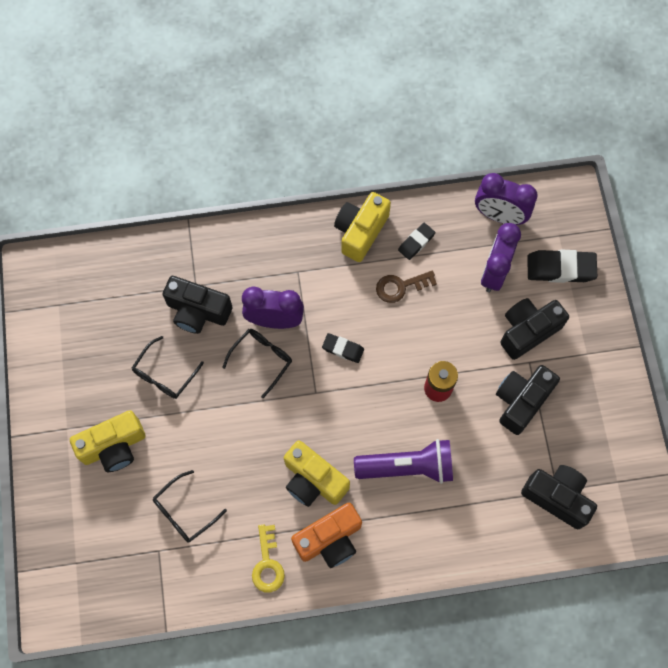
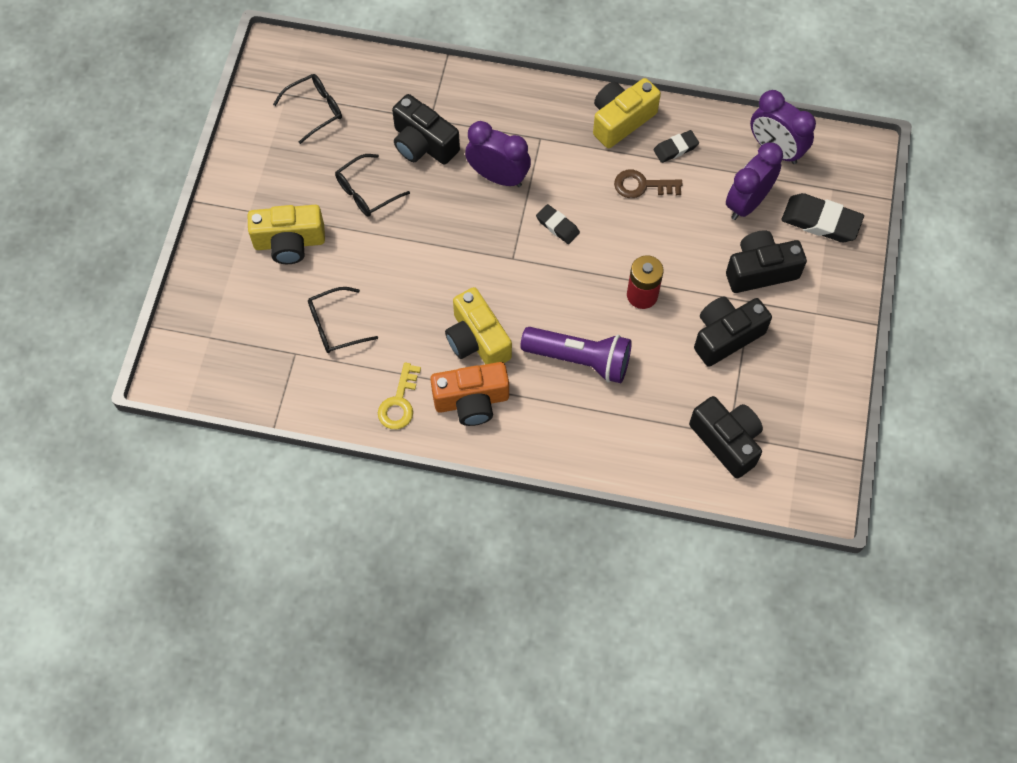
camera: 20 degrees right, 5 degrees down
black glasses [222,329,292,398] -> black glasses moved to [273,74,342,144]

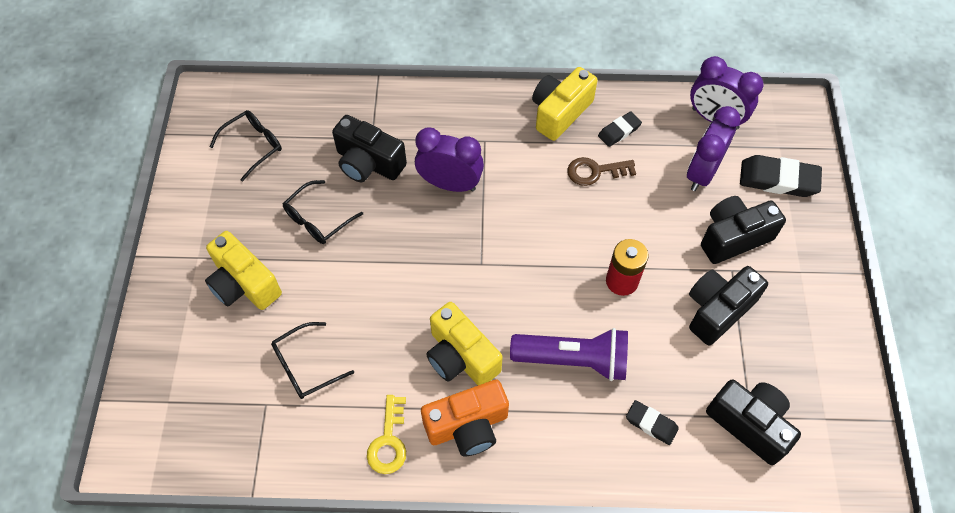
camera: 10 degrees left, 5 degrees down
yellow camera [247,205,325,264] -> yellow camera turned 60 degrees clockwise [205,231,282,310]
black eraser [536,204,580,244] -> black eraser moved to [626,400,679,445]

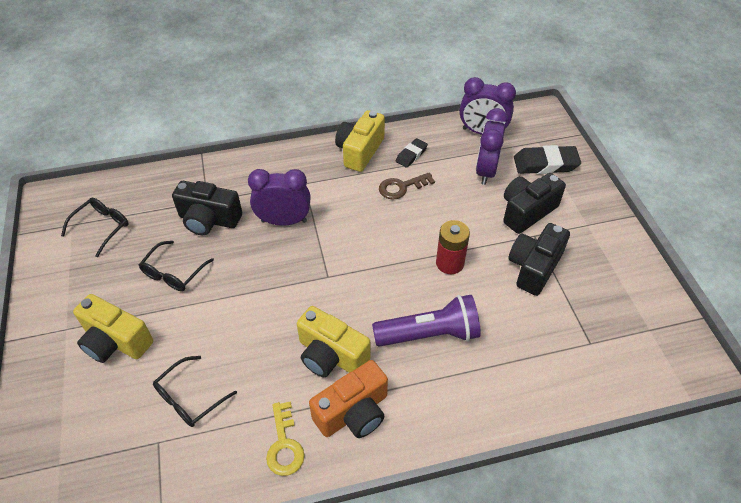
camera: 15 degrees left, 10 degrees down
black eraser [626,400,679,445] -> none
black camera [706,379,801,465] -> none

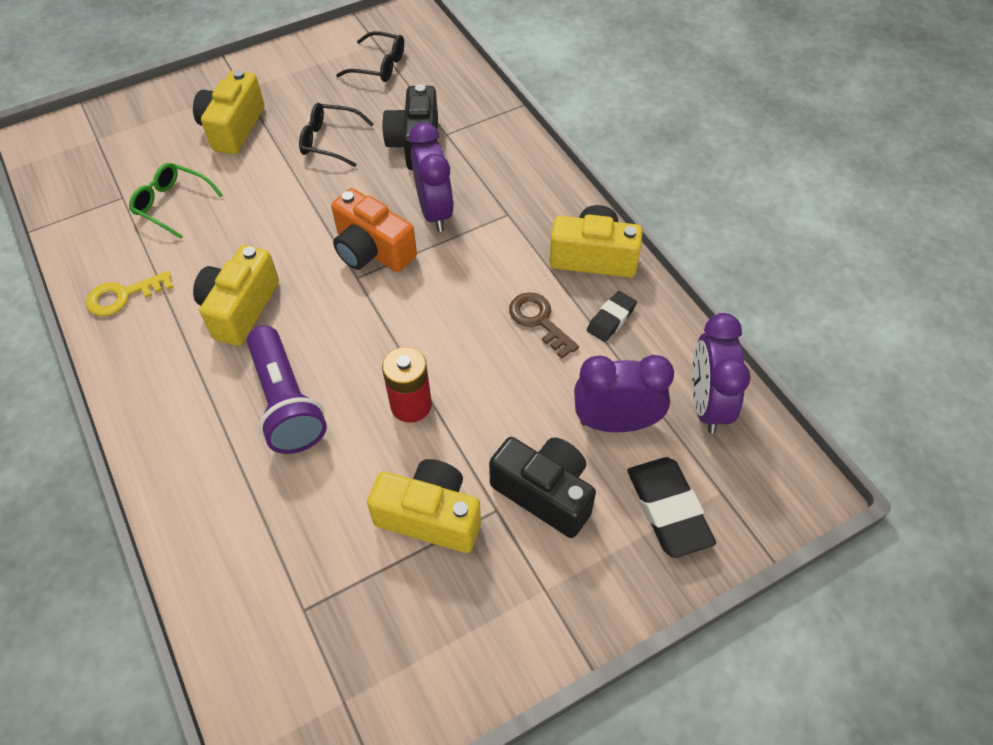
camera: 75 degrees right, 5 degrees up
black glasses [153,356,237,427] -> green glasses [129,163,223,239]
orange camera [309,360,388,438] -> orange camera moved to [331,188,417,272]
black eraser [396,138,428,168] -> black eraser turned 75 degrees counterclockwise [587,291,637,342]
black camera [508,223,570,296] -> yellow camera [367,459,481,553]

